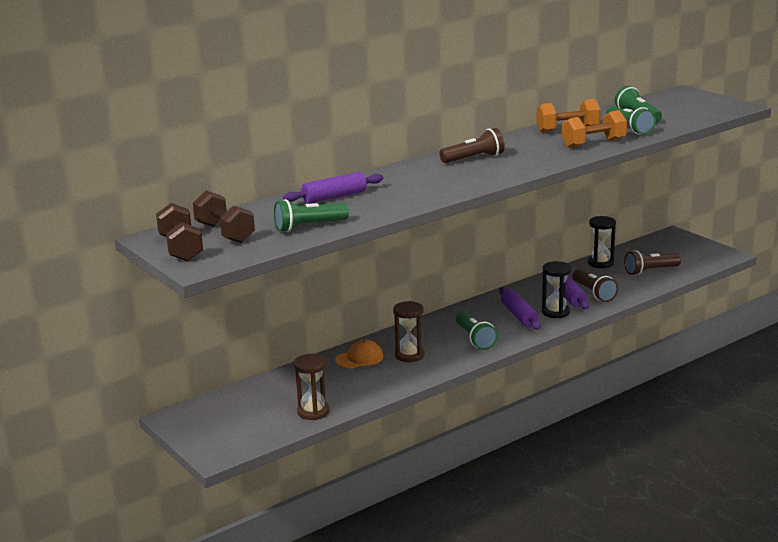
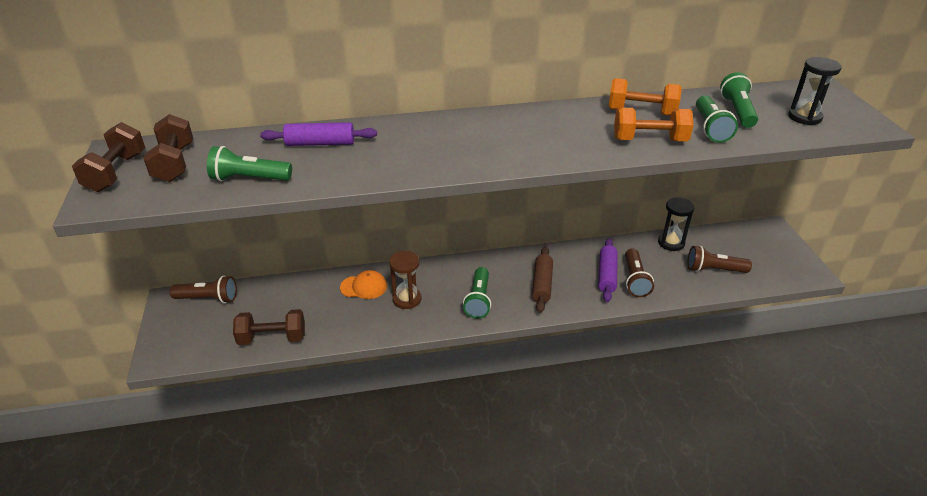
camera: 25 degrees right, 15 degrees up
brown hourglass [294,354,330,420] -> brown dumbbell [233,309,305,345]
brown flashlight [439,128,505,163] -> brown flashlight moved to [170,275,237,303]
purple rolling pin [499,287,541,330] -> brown rolling pin [532,247,553,313]
black hourglass [542,261,571,318] -> black hourglass moved to [788,57,842,125]

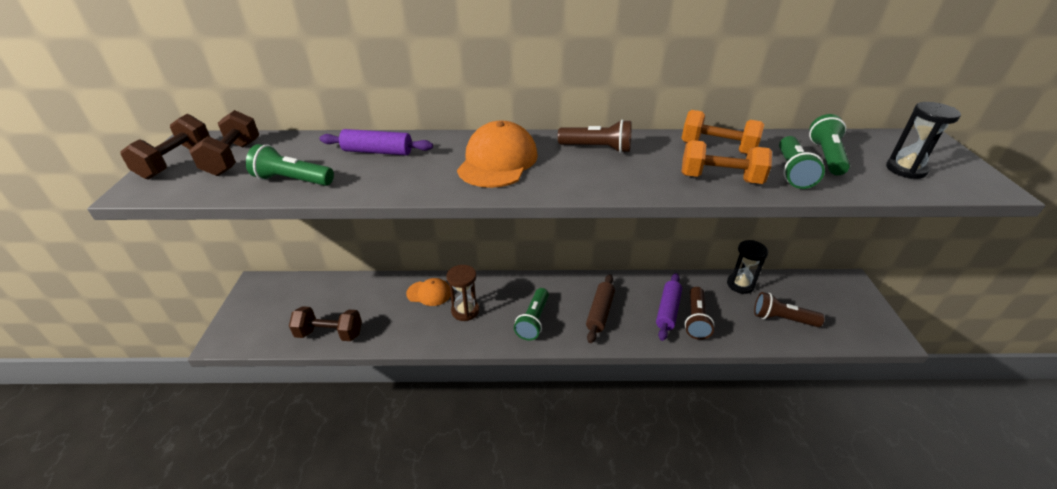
camera: 10 degrees right, 0 degrees up
brown flashlight [170,275,237,303] -> brown flashlight moved to [558,120,632,153]
none -> orange cap [457,120,538,188]

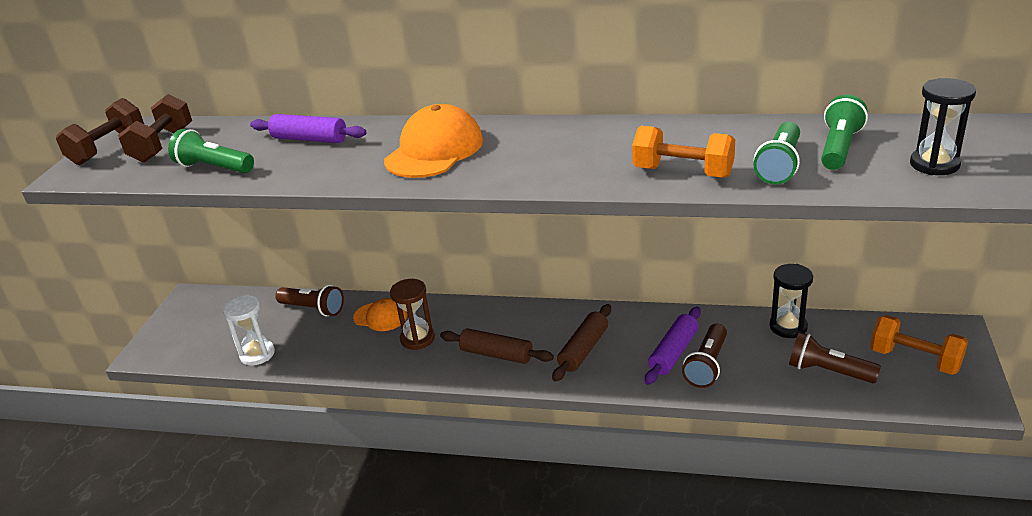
camera: 15 degrees right, 5 degrees down
brown dumbbell [289,306,362,341] -> white hourglass [223,294,275,366]
green flashlight [514,288,549,340] -> brown rolling pin [440,328,554,364]
brown flashlight [558,120,632,153] -> brown flashlight moved to [275,285,344,316]
orange dumbbell [681,110,764,154] -> orange dumbbell moved to [870,315,968,375]

